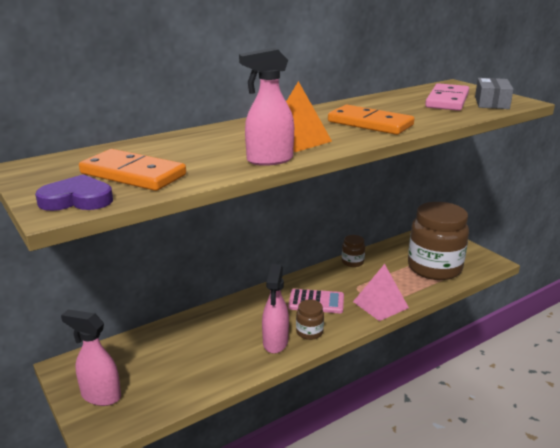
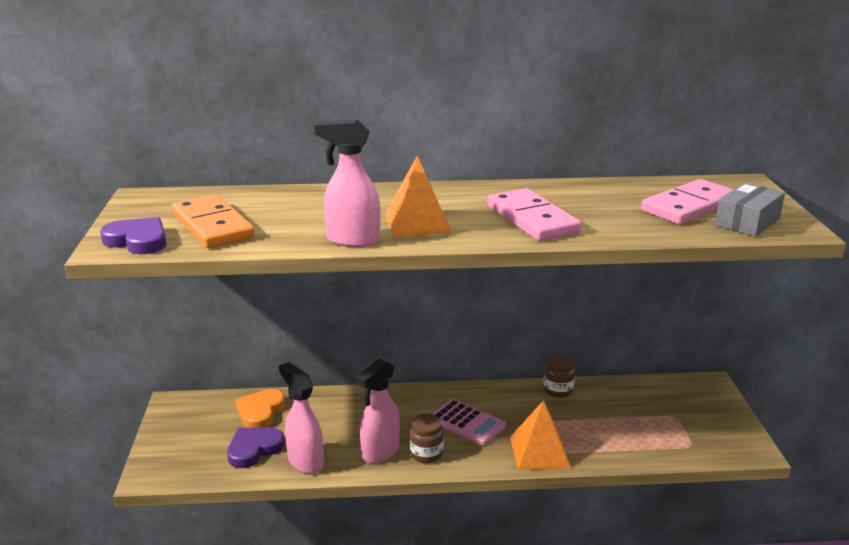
camera: 30 degrees right, 0 degrees up
pink spray bottle [61,309,121,406] -> pink spray bottle moved to [279,362,324,474]
orange domino [328,105,414,135] -> pink domino [487,188,581,241]
pink pyramid [353,264,409,321] -> orange pyramid [510,400,571,470]
brown jar [408,202,469,280] -> none
none -> purple heart [227,427,284,468]
none -> orange heart [236,389,285,428]

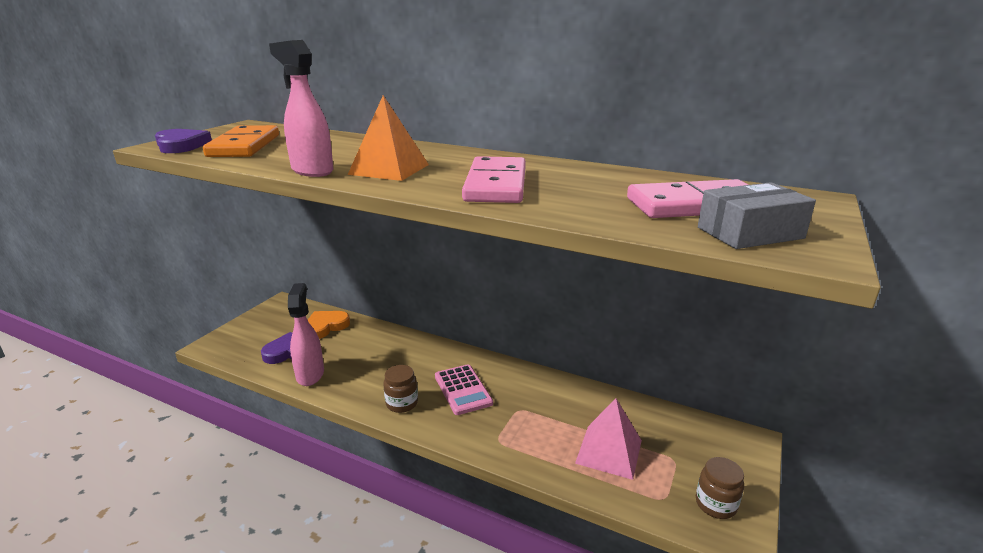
camera: 30 degrees right, 0 degrees up
pink spray bottle [356,359,400,463] -> none
orange pyramid [510,400,571,470] -> none
brown jar [543,354,575,398] -> brown jar moved to [696,457,744,519]
none -> pink pyramid [575,398,642,480]

